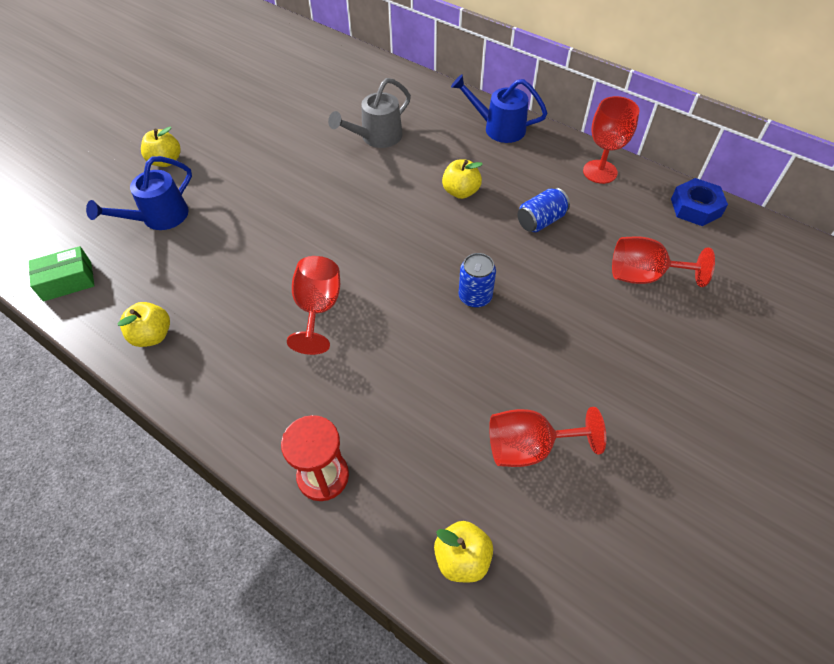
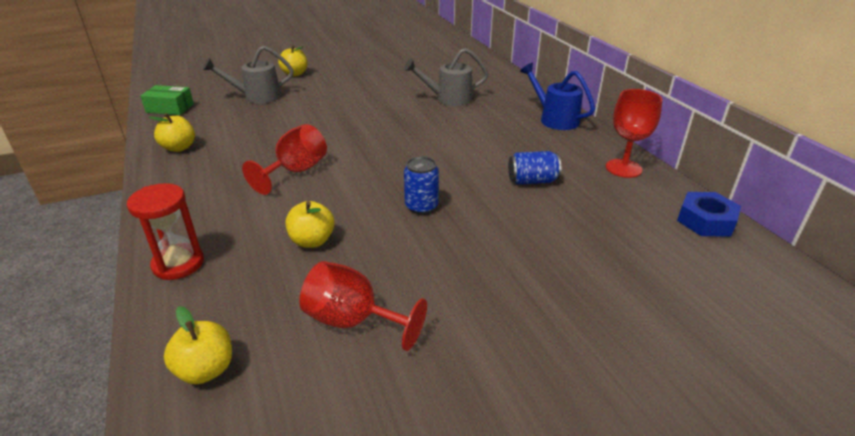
camera: 30 degrees right, 20 degrees down
blue watering can [86,156,192,230] -> grey watering can [203,45,294,104]
yellow apple [442,159,483,199] -> yellow apple moved to [286,201,335,248]
red goblet [612,236,715,287] -> none

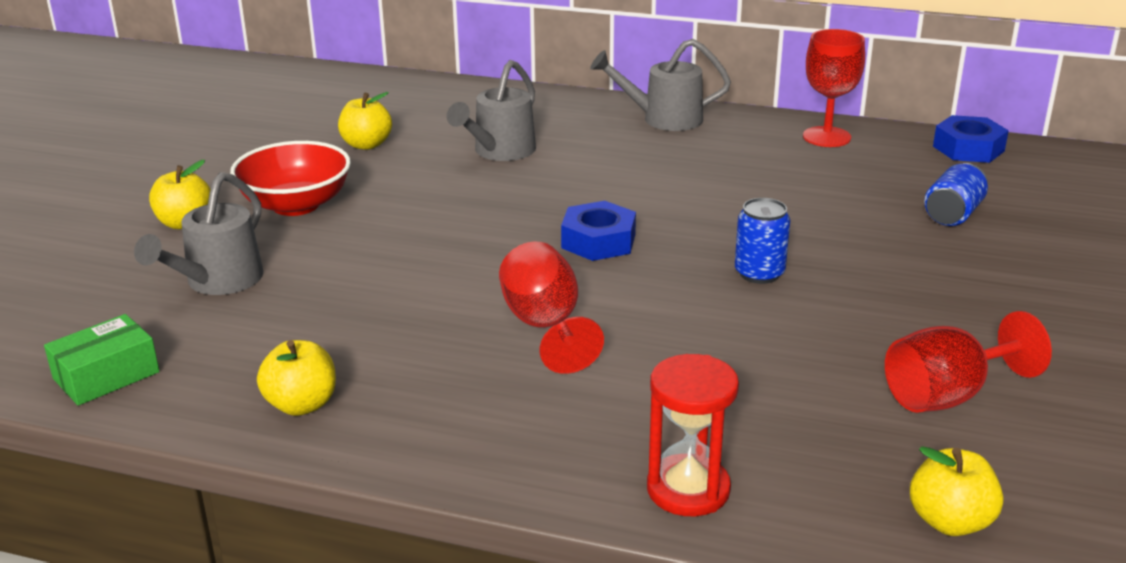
camera: 50 degrees left, 5 degrees down
yellow apple [286,201,335,248] -> yellow apple moved to [338,92,392,150]
blue can [508,151,561,185] -> blue can moved to [924,163,988,226]
blue watering can [520,63,595,130] -> grey watering can [590,39,731,131]
none -> red bowl [230,141,351,216]
none -> blue nut [561,201,636,261]

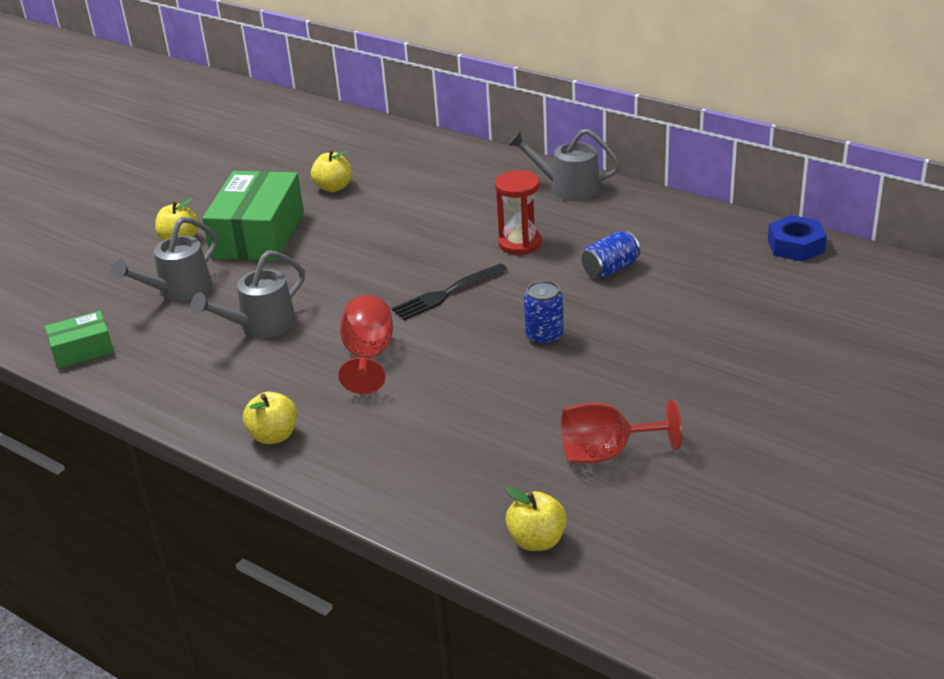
camera: 20 degrees right, 5 degrees up
red bowl [230,141,351,216] -> green box [202,171,304,261]
yellow apple [257,340,336,416] -> yellow apple moved to [243,391,297,444]
grey watering can [447,60,536,161] -> grey watering can moved to [191,250,305,338]
blue nut [561,201,636,261] -> black fork [391,263,508,320]
red hourglass [647,354,739,516] -> red hourglass moved to [495,170,542,255]
red goblet [803,29,865,147] -> none
blue can [924,163,988,226] -> blue can moved to [582,231,640,279]

